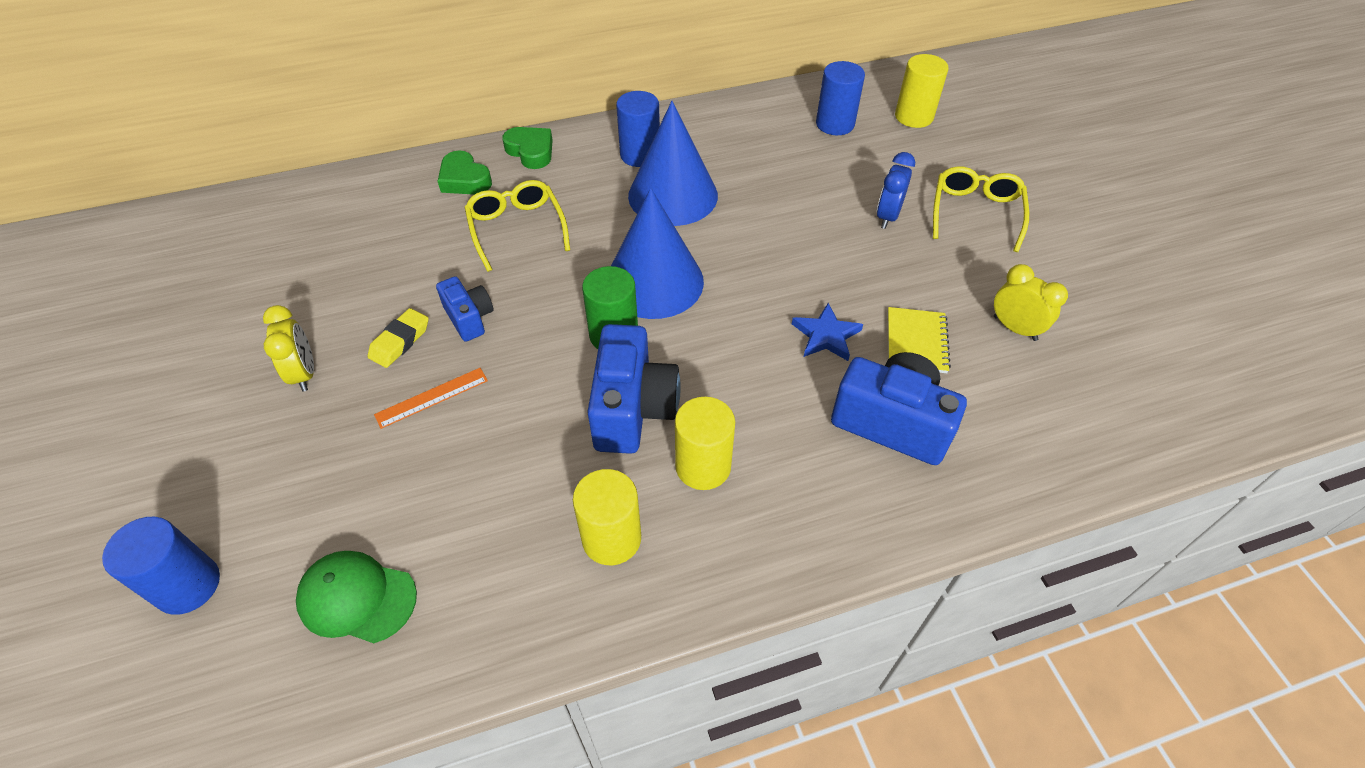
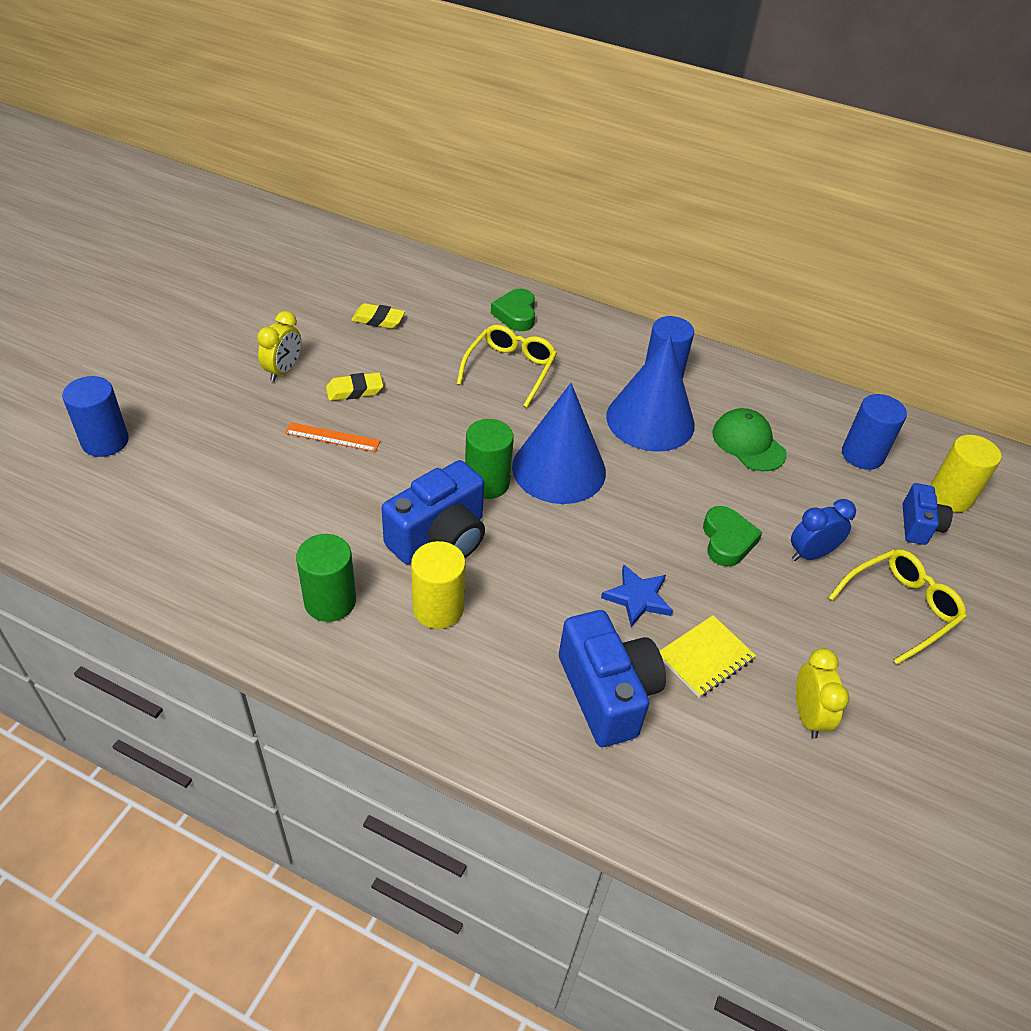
camera: 40 degrees right, 5 degrees down
green cap [296,551,417,643] -> green cap moved to [713,408,787,471]
blue camera [436,276,493,342] -> blue camera moved to [903,483,953,545]
green heart [502,127,553,169] -> green heart moved to [703,506,762,567]
yellow cylinder [573,469,641,565] -> green cylinder [296,534,356,622]
none -> yellow eraser [351,303,405,329]

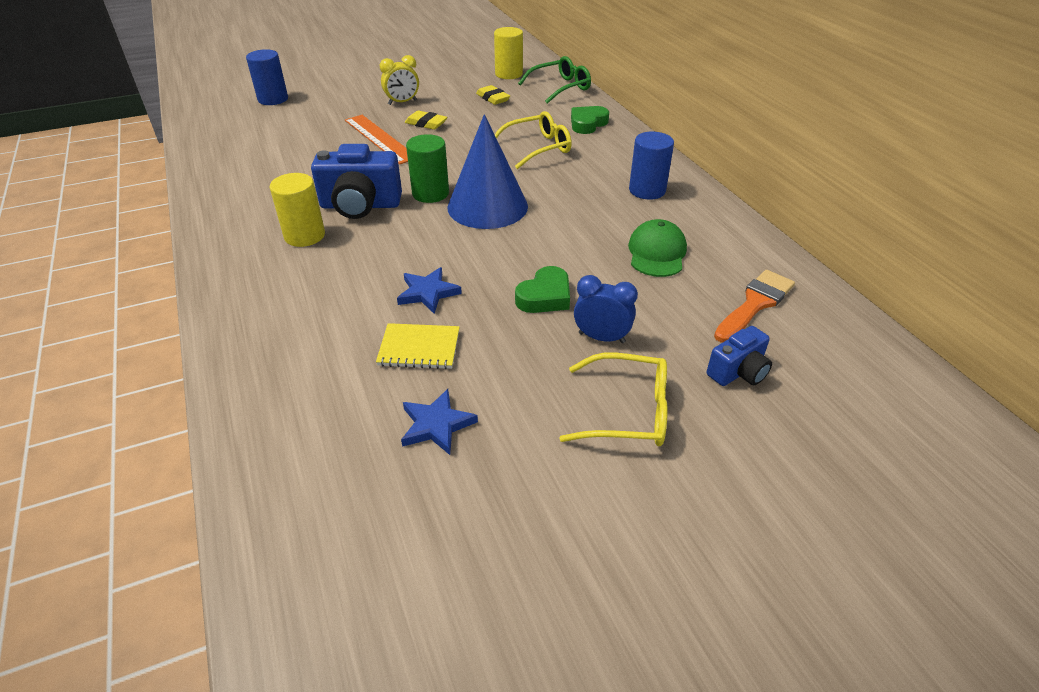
camera: 45 degrees right, 5 degrees down
orange ruler [285,422,380,452] -> orange ruler [345,115,408,164], size x1.67
green cylinder [296,534,356,622] -> none
blue camera [559,610,666,747] -> none
blue cone [606,335,695,452] -> none
yellow clock [796,648,849,739] -> blue star [401,389,478,455]
blue cylinder [842,394,907,470] -> orange brush [714,270,795,342]
yellow cylinder [930,435,1001,512] -> yellow cylinder moved to [494,27,523,79]
none -> green glasses [518,56,591,104]

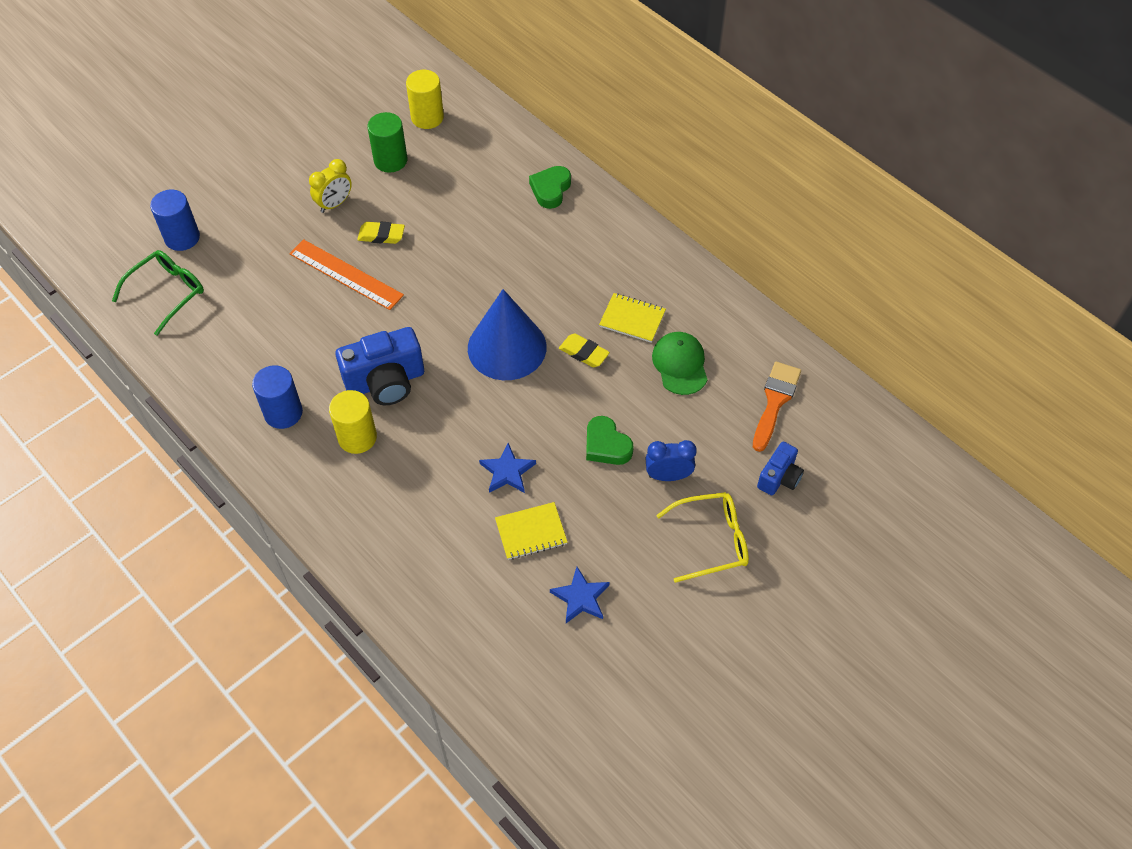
camera: 20 degrees left, 15 degrees up
green cylinder [406,134,449,203] -> green cylinder moved to [367,112,407,173]
yellow eraser [476,85,510,105] -> yellow eraser moved to [559,334,610,367]
yellow glasses [495,111,572,169] -> none
green heart [515,266,570,313] -> green heart turned 120 degrees clockwise [586,416,634,465]
green glasses [518,56,591,104] -> green glasses moved to [112,250,204,335]
blue cylinder [629,131,674,200] -> blue cylinder moved to [252,365,303,429]
none -> yellow notebook [599,293,666,343]

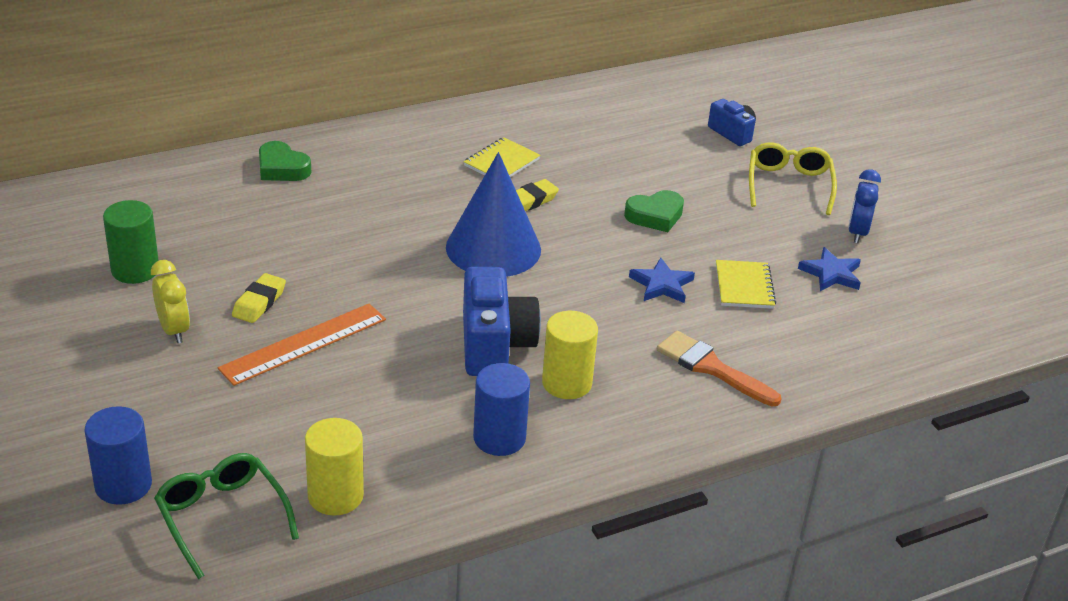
camera: 75 degrees left, 20 degrees down
yellow cylinder [406,70,444,129] -> yellow cylinder moved to [305,418,364,516]
blue clock [645,440,697,481] -> blue clock moved to [848,169,881,243]
green cap [652,332,708,395] -> none
orange brush [753,362,801,452] -> orange brush moved to [657,331,781,406]

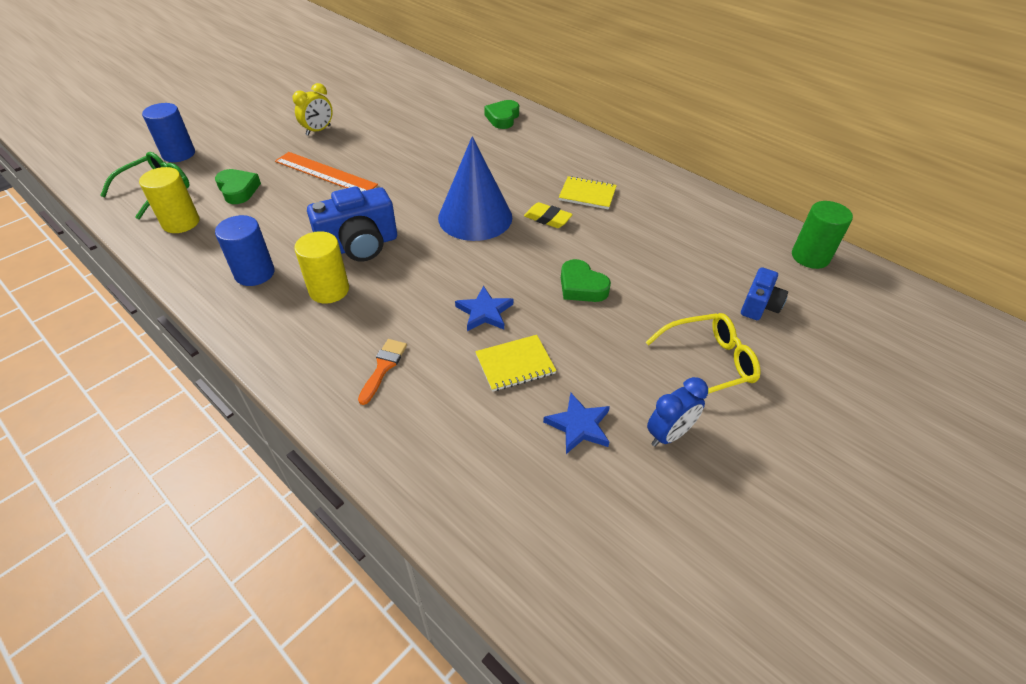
camera: 70 degrees right, 10 degrees up
green cylinder [103,200,159,284] -> green cylinder moved to [792,201,853,269]
yellow eraser [232,273,286,323] -> none
orange brush [657,331,781,406] -> orange brush [358,339,407,405], size x0.67
blue clock [848,169,881,243] -> blue clock turned 150 degrees clockwise [647,377,708,447]
none -> green heart [215,169,261,204]

